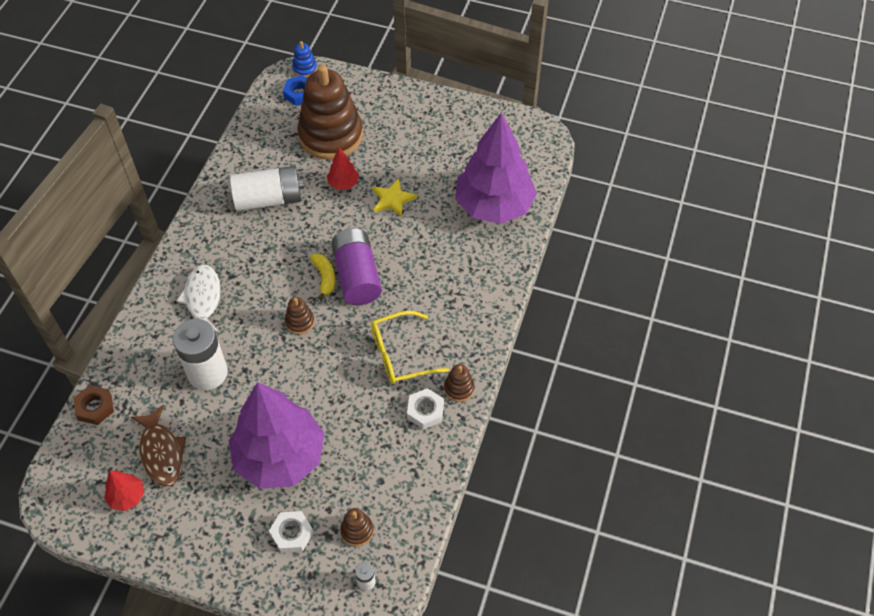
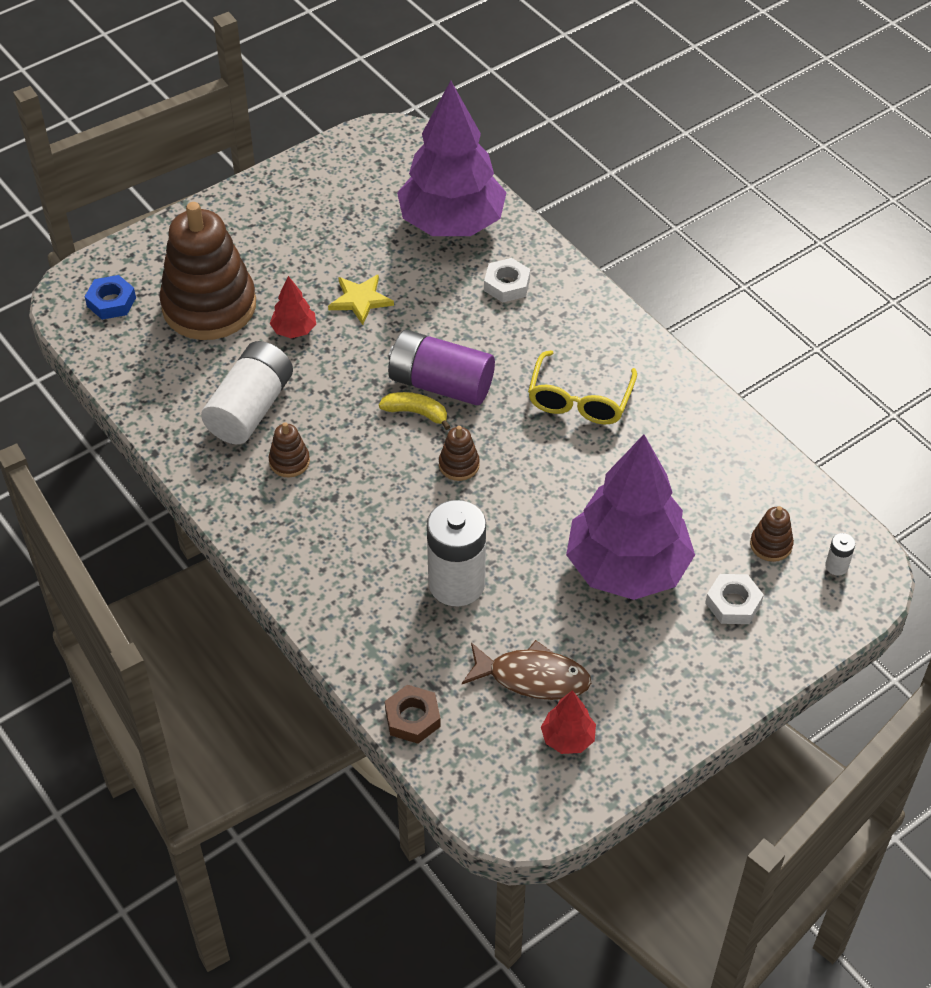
camera: 55 degrees left, 5 degrees down
white fish [177,265,221,333] -> none
blue stacking toy [292,41,317,78] -> none
white nut [407,388,444,429] -> white nut moved to [484,258,530,303]
brown stacking toy [444,364,475,402] -> brown stacking toy moved to [269,422,310,478]

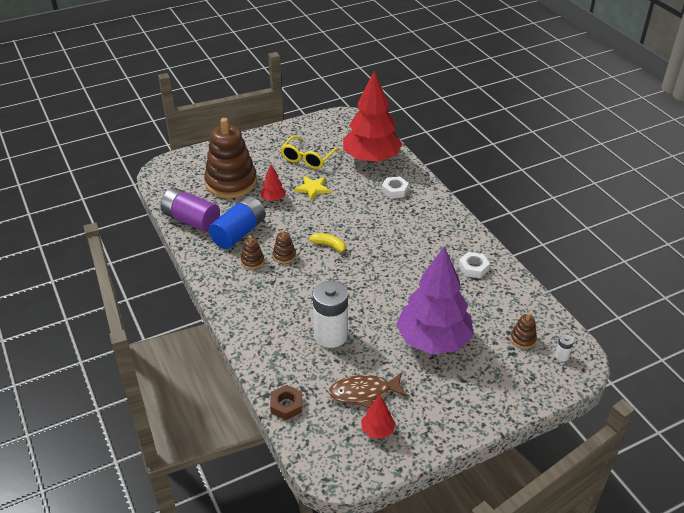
camera: 10 degrees right, 10 degrees down
blue nut [85,275,136,320] -> none
white battery [201,341,293,444] -> blue battery [208,196,265,249]
purple battery [388,330,495,405] -> purple battery moved to [161,188,220,232]
purple tree [397,81,507,236] -> red tree [343,71,402,163]
brown stacking toy [439,426,480,481] -> brown stacking toy moved to [273,230,296,264]
brown fish [462,640,591,700] -> brown fish turned 150 degrees clockwise [329,372,408,408]
yellow glasses [528,350,637,424] -> yellow glasses moved to [281,136,340,169]
white nut [705,574,764,624] -> white nut moved to [459,252,490,278]

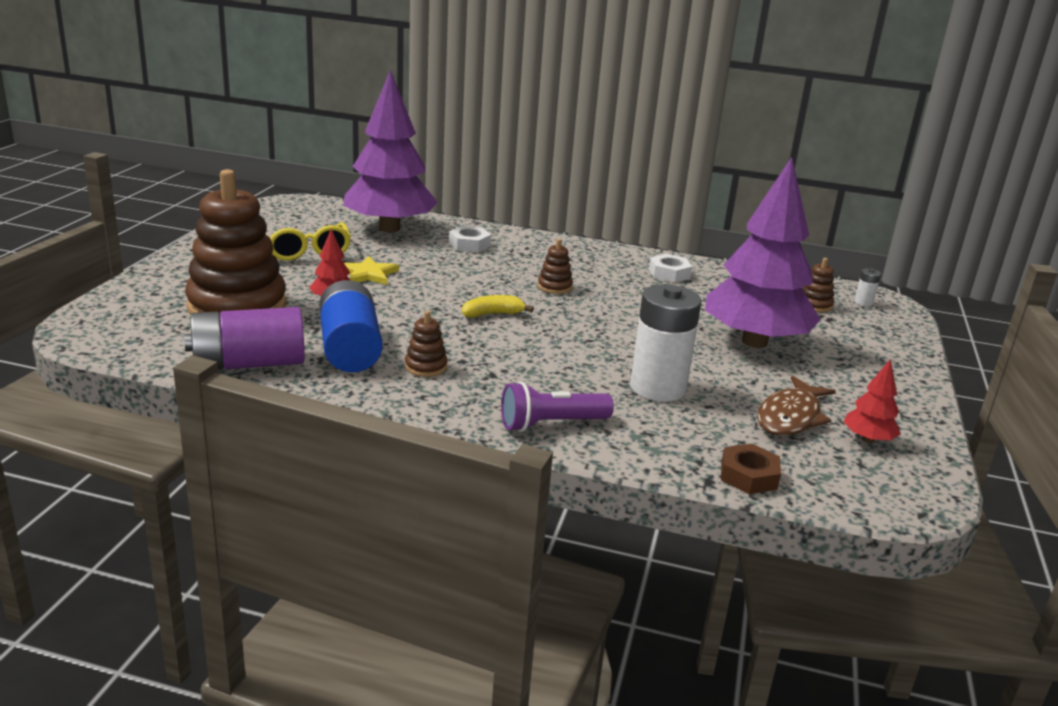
camera: 50 degrees left, 15 degrees down
brown stacking toy [273,230,296,264] -> brown stacking toy moved to [538,239,573,294]
red tree [343,71,402,163] -> purple tree [344,70,438,232]
none -> purple flashlight [501,381,614,432]

